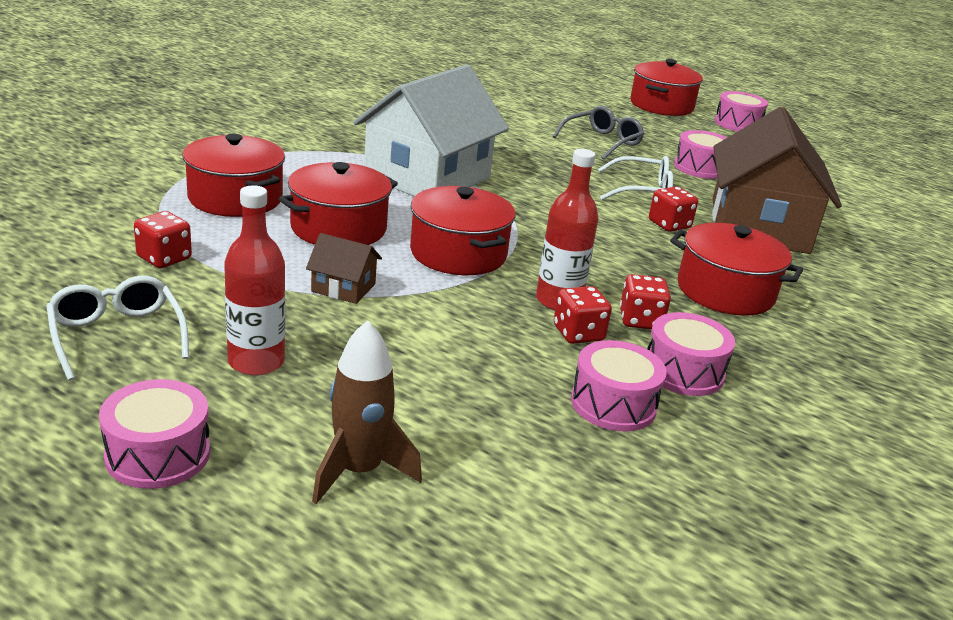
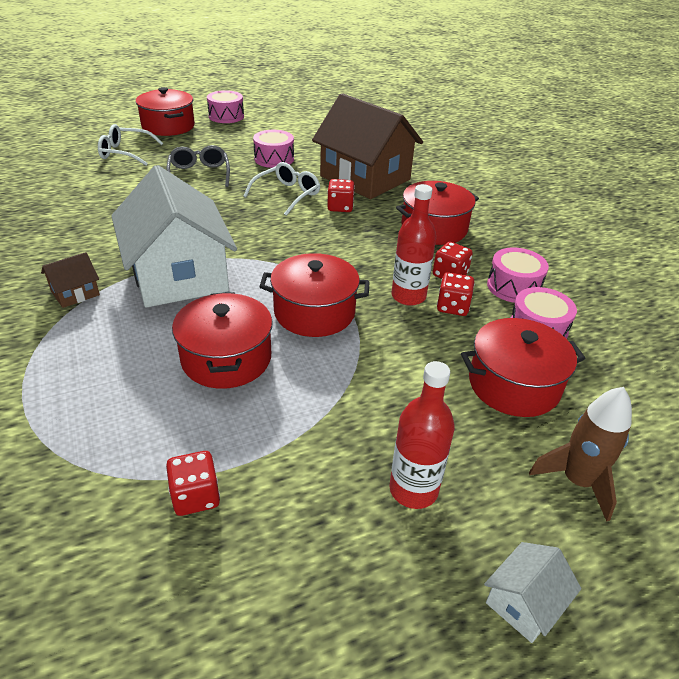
camera: 55 degrees left, 10 degrees up
white glasses [46,276,189,381] -> white glasses moved to [98,124,163,166]
pink drum [99,379,210,489] -> white house [484,542,581,643]
red pot [182,134,285,217] -> red pot moved to [461,318,586,417]
brown house [306,233,382,304] -> brown house moved to [41,252,100,308]

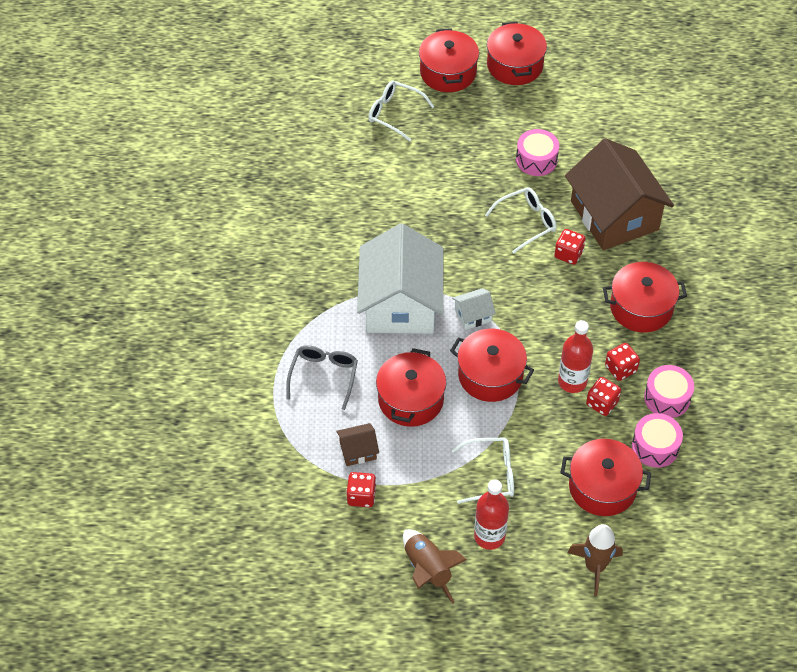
camera: 25 degrees right, 15 degrees up
brown house [41,252,100,308] -> brown house moved to [336,423,379,466]
grey glasses [167,145,230,187] -> grey glasses moved to [286,345,358,410]
pink drum [207,90,244,123] -> red pot [487,21,547,85]
white house [484,542,581,643] -> white house moved to [452,288,496,330]
none -> brown rocket [403,529,467,604]
none -> white glasses [452,438,514,504]

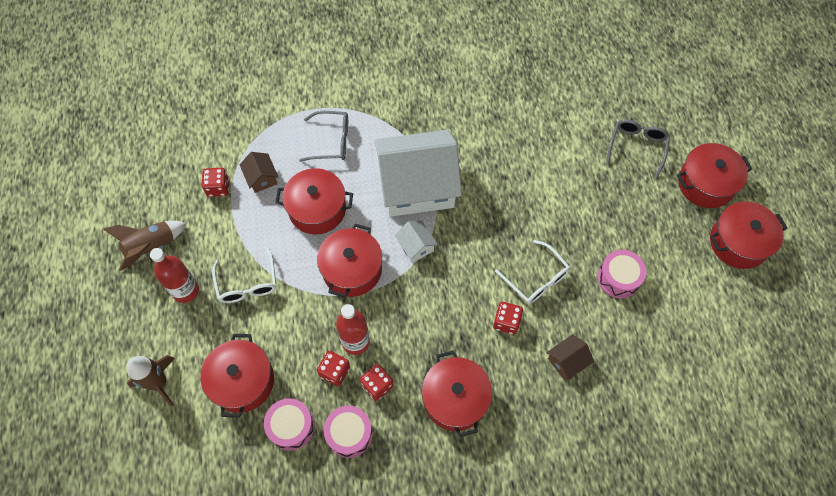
camera: 80 degrees right, 10 degrees up
white glasses [368,81,435,141] -> grey glasses [606,119,670,178]
brown house [565,138,674,250] -> brown house [547,334,594,380], size x0.41

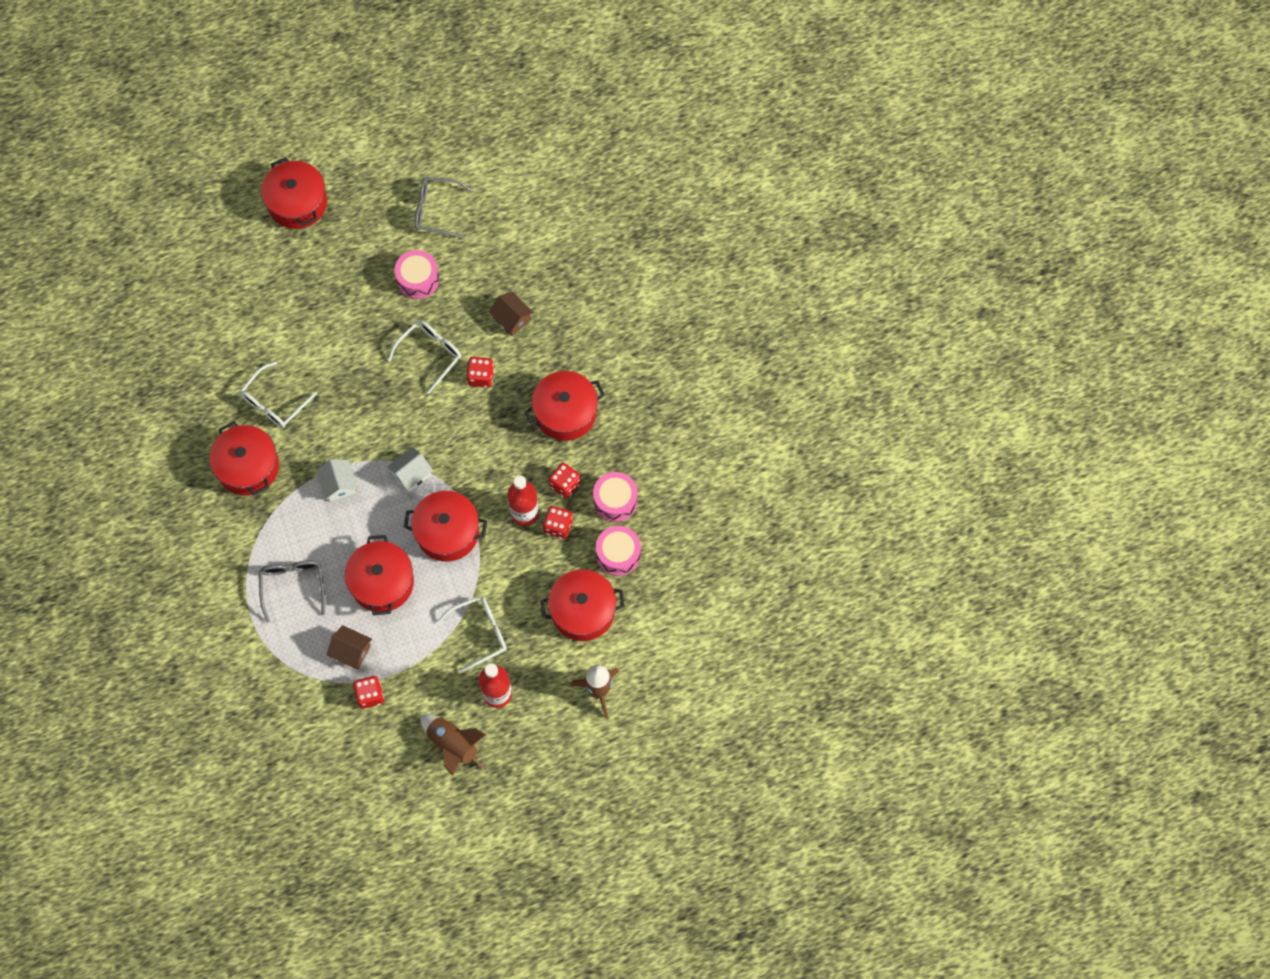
camera: 100 degrees left, 5 degrees up
brown house [240,152,278,193] -> brown house turned 60 degrees clockwise [327,625,372,669]
white house [374,130,462,217] -> white house [316,459,358,502], size x0.41
grey glasses [606,119,670,178] -> grey glasses moved to [415,177,473,239]
red pot [710,201,787,269] -> red pot moved to [209,421,279,496]
none -> white glasses [240,362,317,428]

